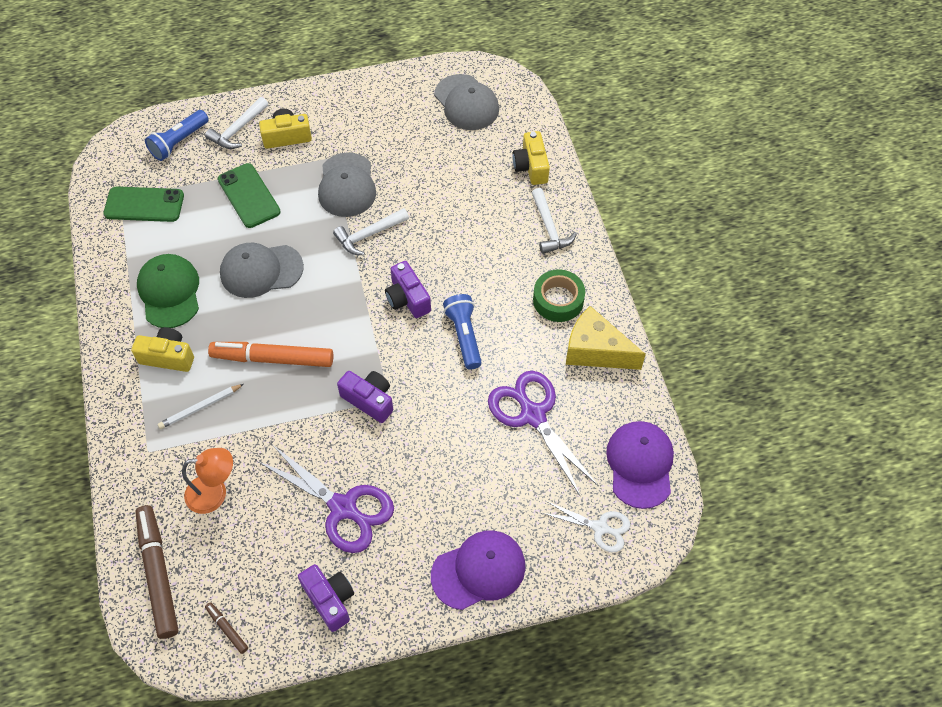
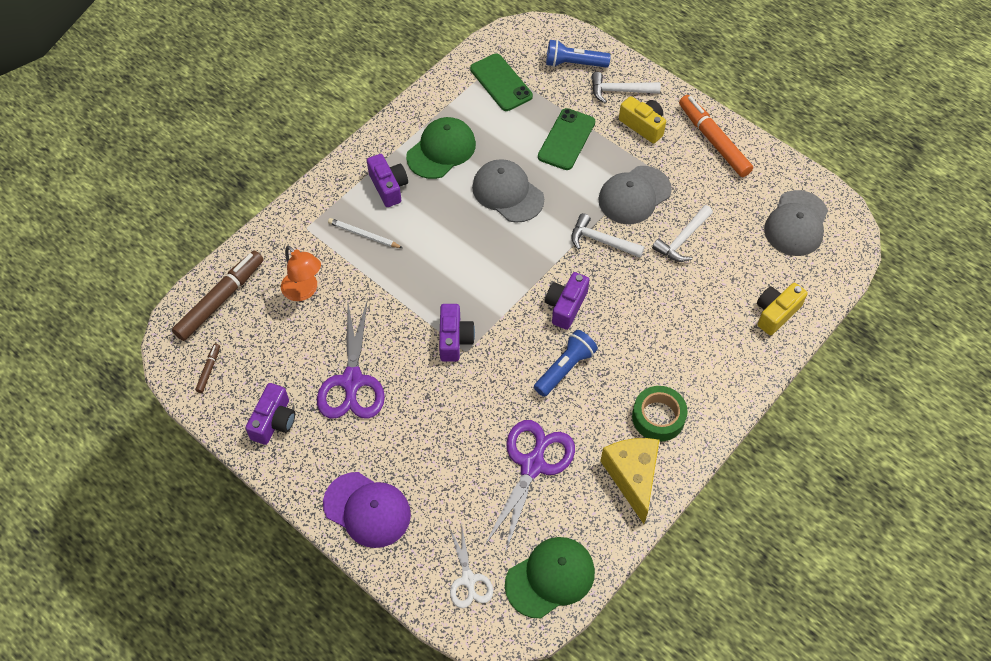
camera: 55 degrees right, 0 degrees up
yellow camera [131,327,194,372] -> purple camera [367,154,408,207]
orange marker [208,342,333,367] -> orange marker moved to [679,95,753,177]
white hammer [532,188,577,254] -> white hammer moved to [652,205,713,262]
purple cap [606,421,674,509] -> green cap [505,537,595,618]

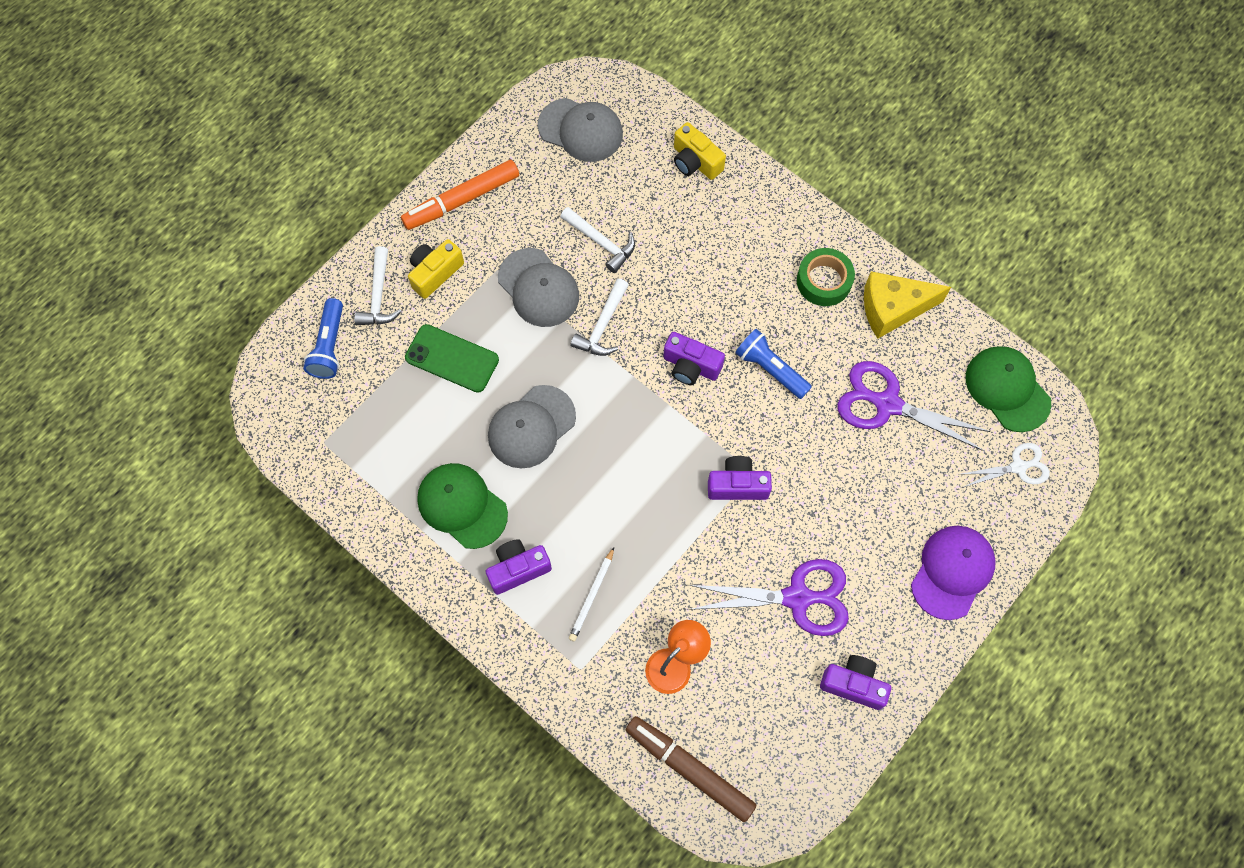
camera: 90 degrees left, 10 degrees up
brown marker [195,343,220,393] -> none
green phone [470,54,533,111] -> none

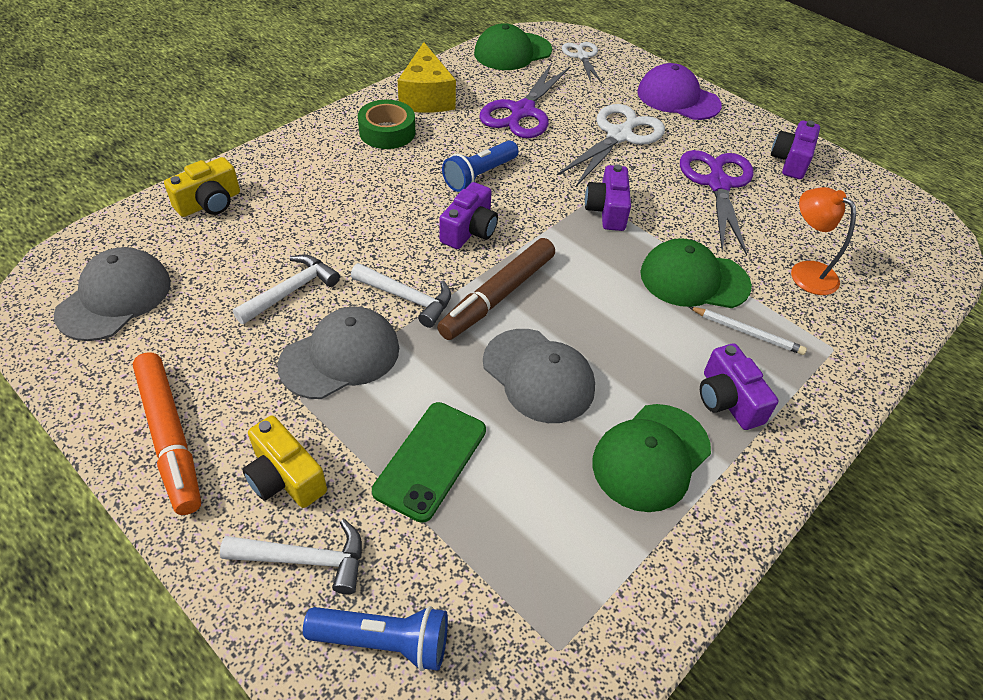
camera: 90 degrees left, 20 degrees down
brown marker [626,716,756,822] -> brown marker moved to [437,238,555,340]
none -> white scissors [557,104,665,186]
none -> green cap [640,238,752,308]

